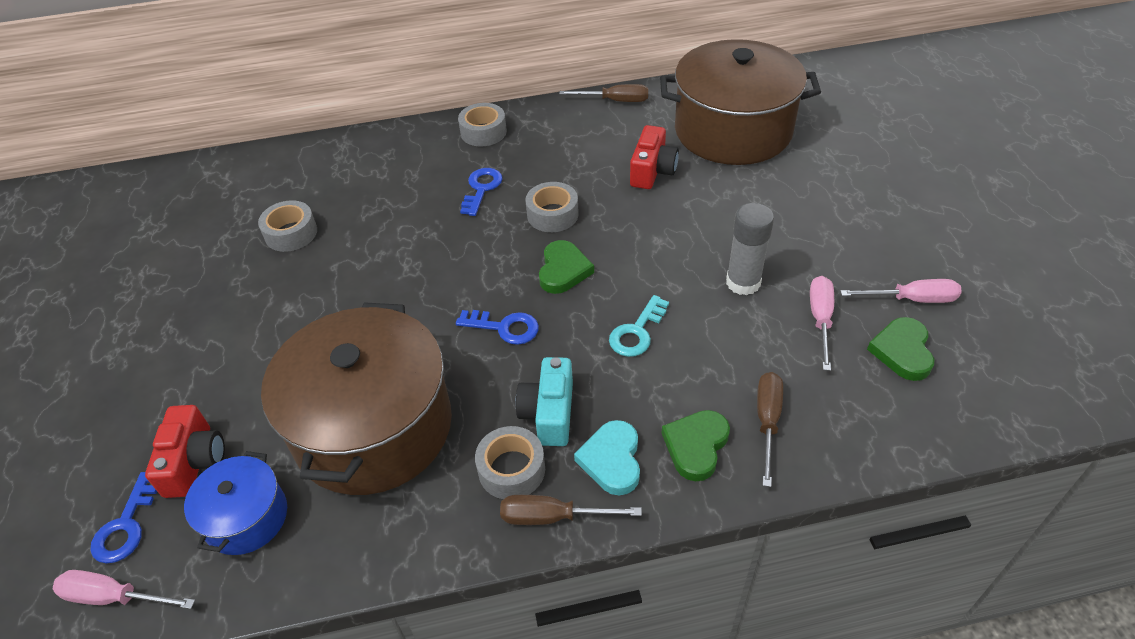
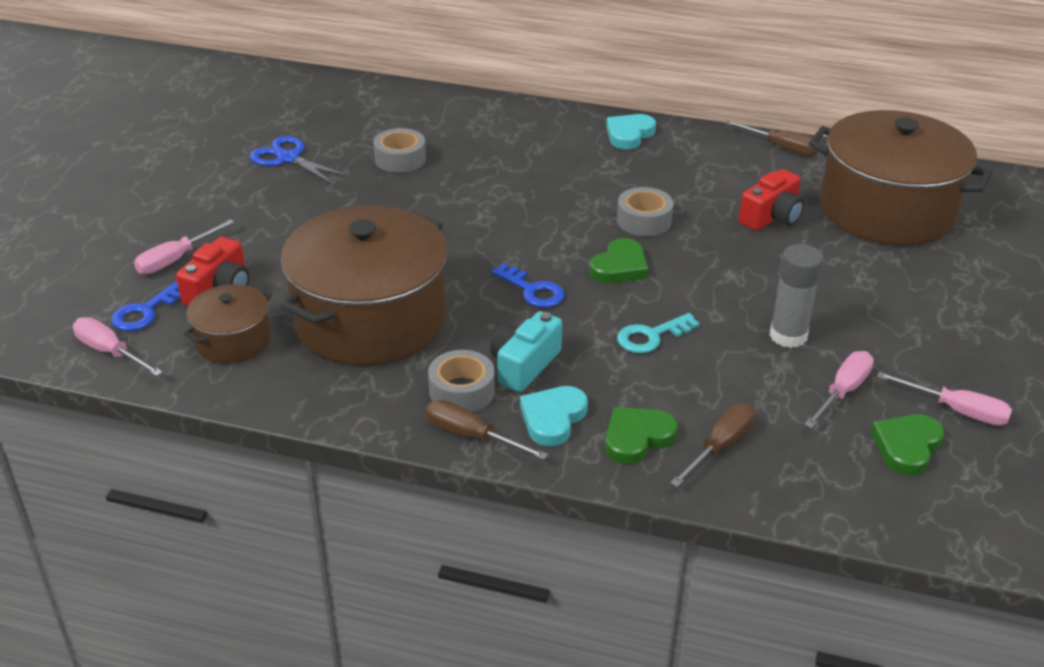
camera: 25 degrees right, 10 degrees down
blue pot [184,451,287,555] -> brown pot [184,284,272,364]
grey tape [458,103,507,146] -> turquoise heart [606,114,656,149]
blue key [460,168,503,216] -> none
none -> pink screwdriver [134,219,235,274]
none -> blue scissors [250,136,351,185]

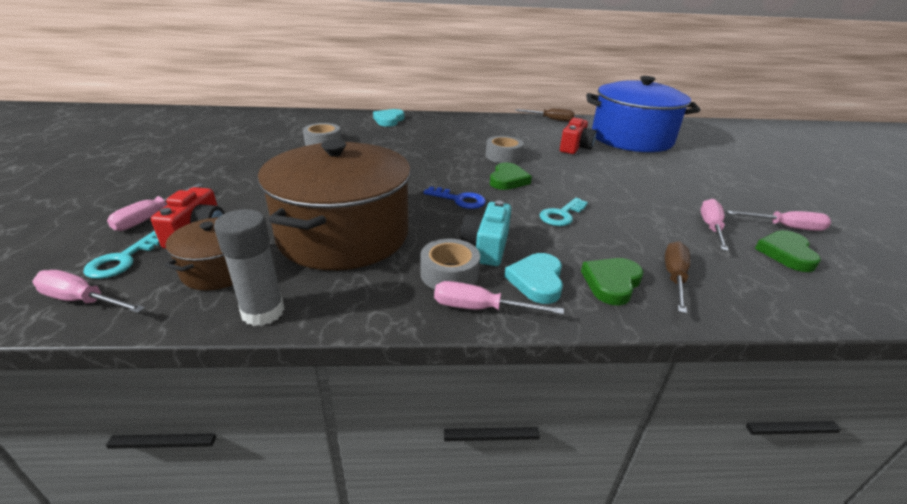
camera: 20 degrees left, 5 degrees down
blue key [111,281,181,331] -> turquoise key [83,231,160,279]
blue scissors [250,136,351,185] -> none
brown screwdriver [426,400,548,460] -> pink screwdriver [434,281,564,315]
turquoise heart [606,114,656,149] -> turquoise heart moved to [373,109,405,127]
grey glue stick [770,244,824,348] -> grey glue stick moved to [214,209,284,326]
brown pot [809,110,993,246] -> blue pot [586,76,700,152]

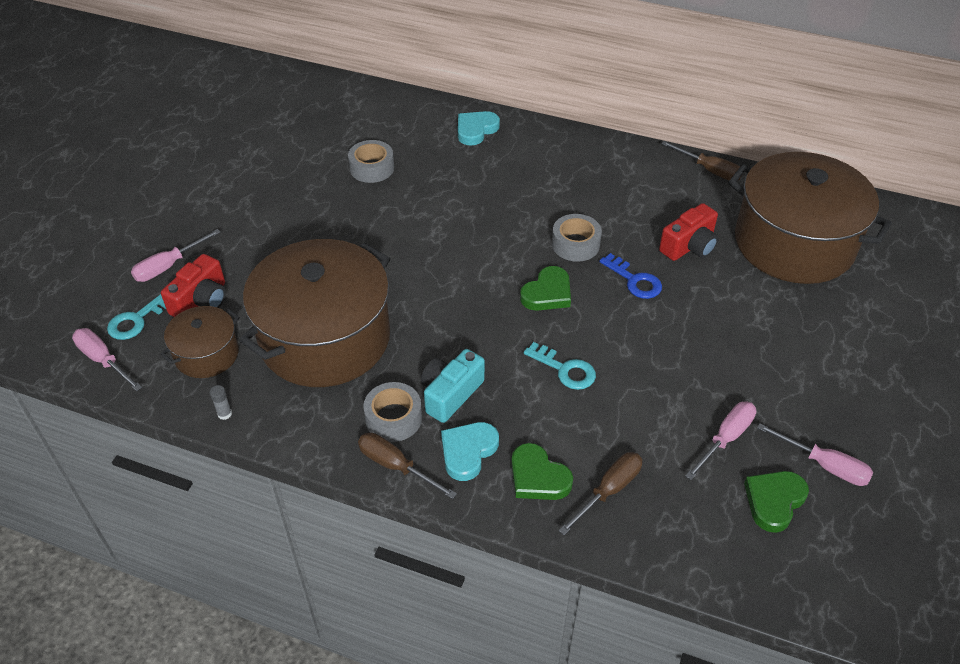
camera: 25 degrees right, 15 degrees up
grey glue stick [214,209,284,326] -> grey glue stick [210,385,232,420], size x0.42
blue key [423,186,486,209] -> blue key moved to [599,253,662,299]
pink screwdriver [434,281,564,315] -> brown screwdriver [358,433,457,499]
turquoise key [539,198,588,226] -> turquoise key turned 120 degrees counterclockwise [524,342,596,390]
green heart [581,258,643,306] -> green heart turned 105 degrees counterclockwise [511,443,573,500]
blue pot [586,76,700,152] -> brown pot [728,152,892,284]

